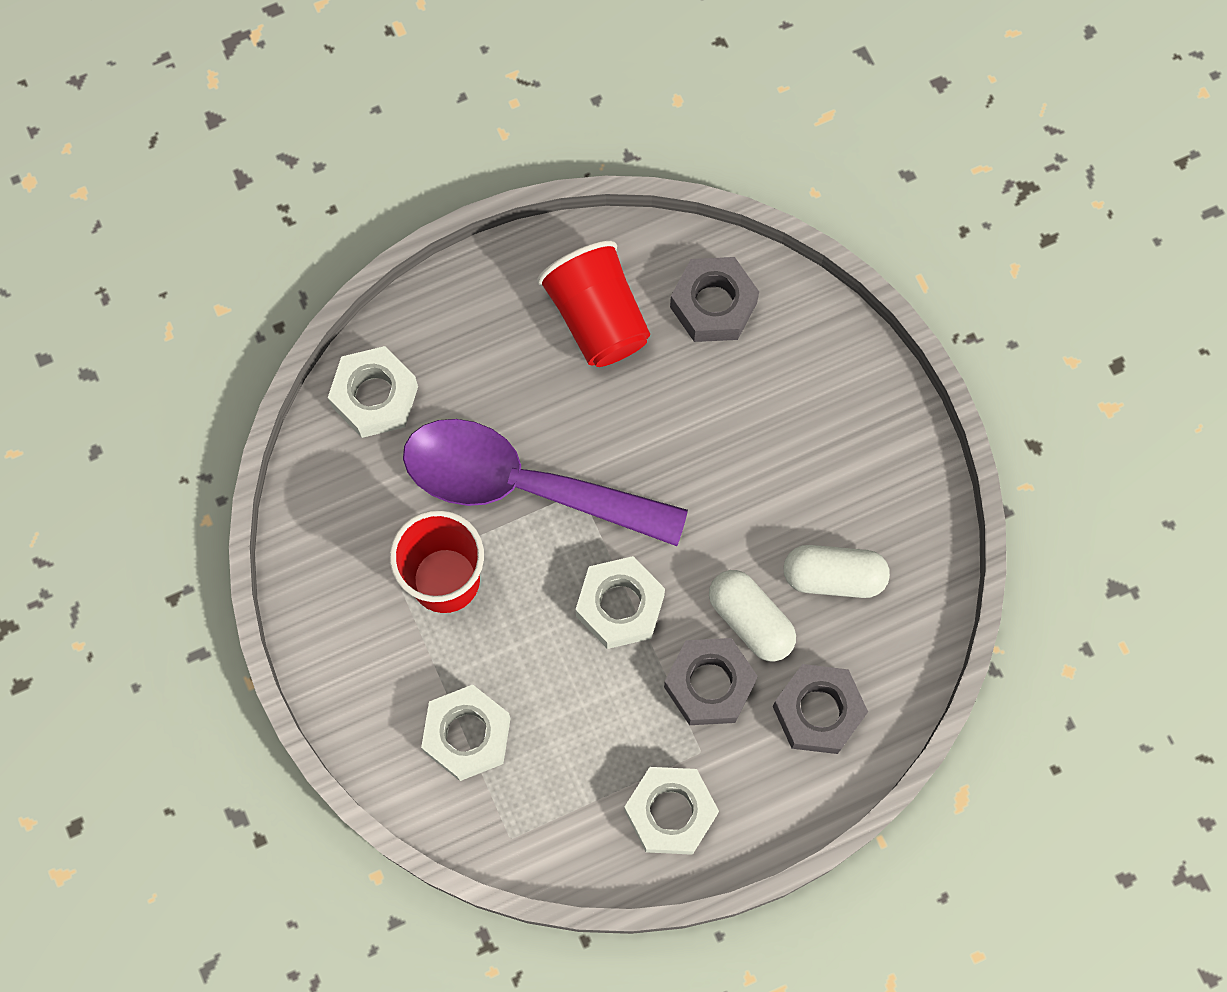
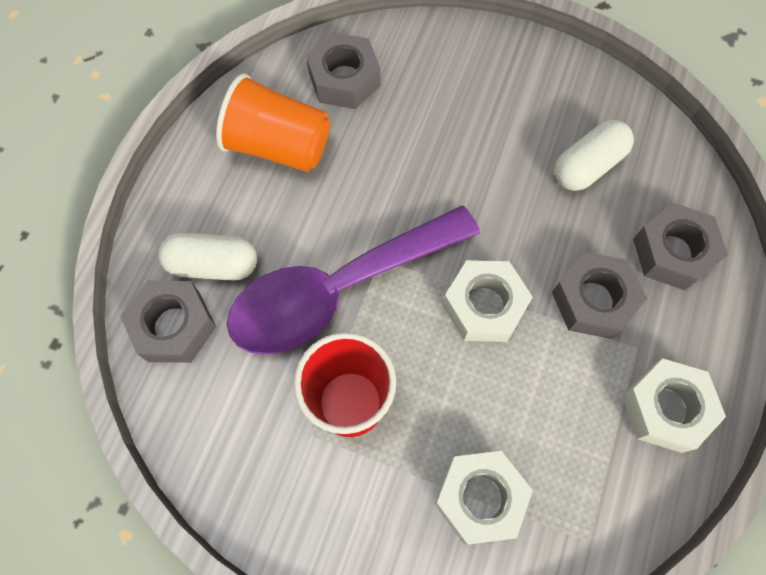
camera: 45 degrees left, 5 degrees down
white nut [328,346,418,438] -> grey nut [120,281,216,363]
red cup [537,240,650,367] -> orange cup [216,73,330,172]
white capsule [709,570,796,662] -> white capsule moved to [158,232,257,281]

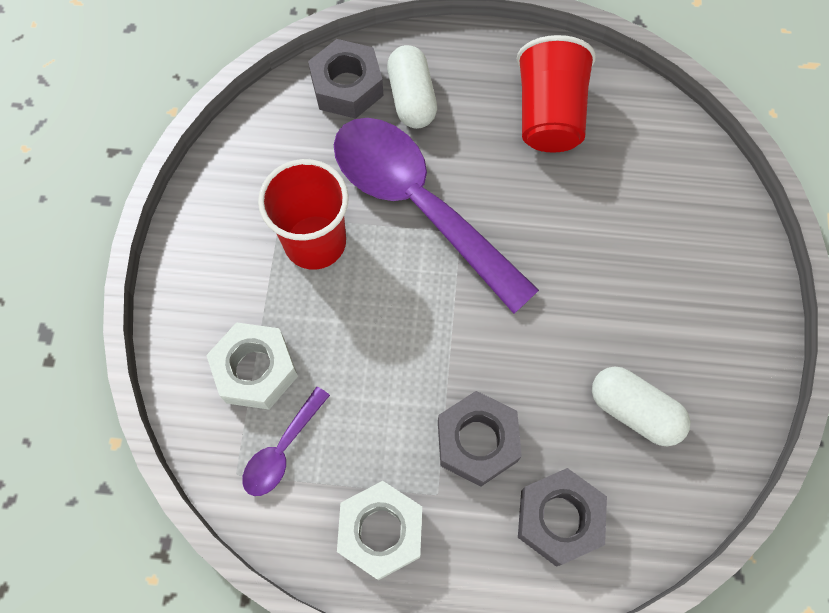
camera: 75 degrees right, 0 degrees up
orange cup [216,73,330,172] -> red cup [517,35,596,153]
grey nut [306,32,380,109] -> none
white nut [443,260,533,342] -> none
none -> purple spoon [242,387,330,496]

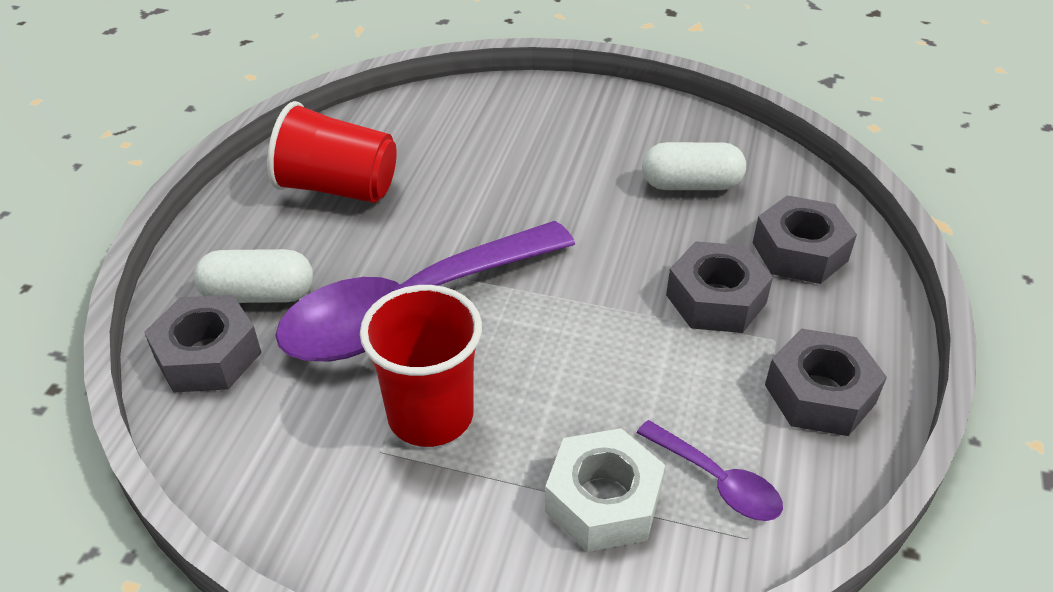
camera: 80 degrees left, 25 degrees down
white nut [337,481,422,580] -> grey nut [765,329,887,436]
white capsule [592,366,691,446] -> white capsule turned 45 degrees clockwise [642,142,746,190]

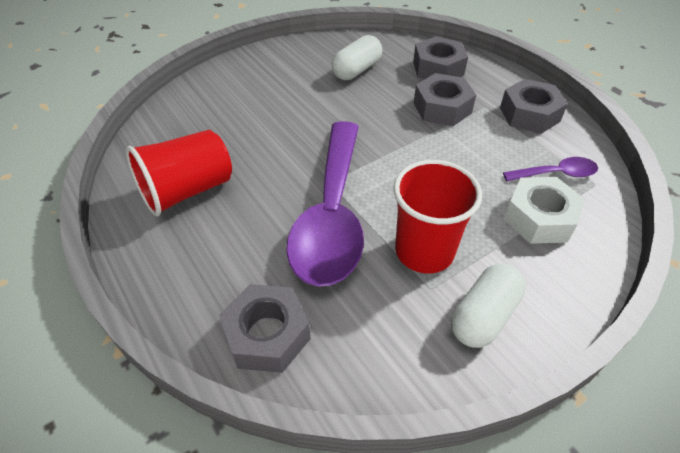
camera: 50 degrees left, 5 degrees up
white capsule [194,249,313,303] -> white capsule moved to [451,264,526,348]

